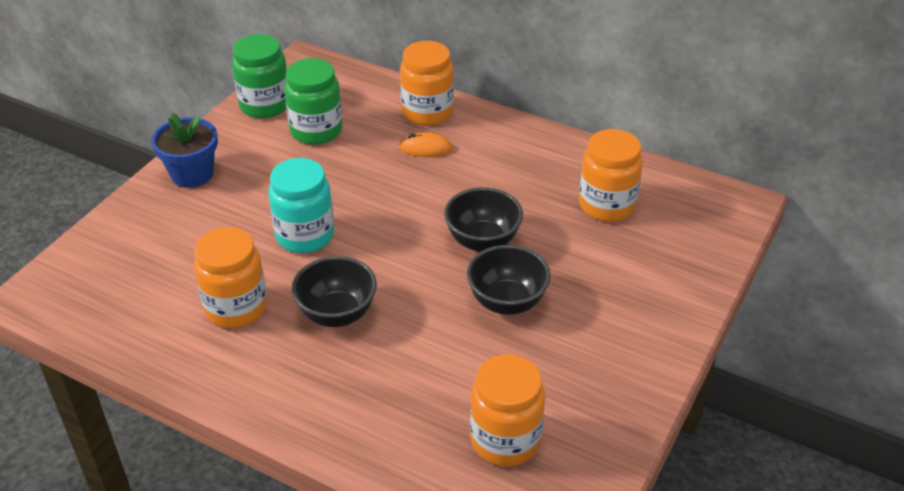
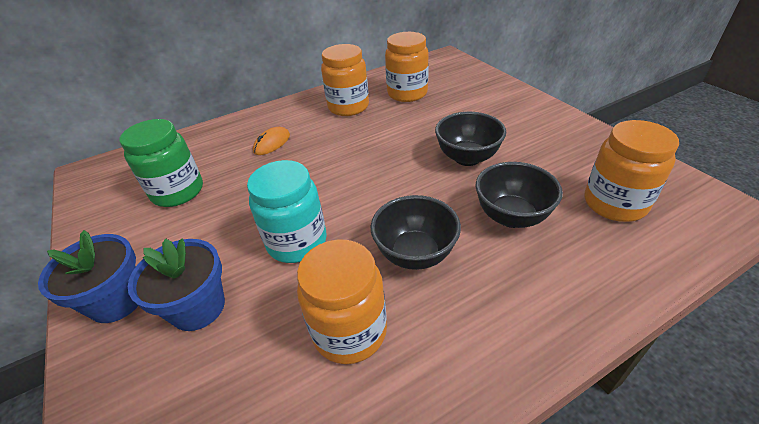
camera: 55 degrees left, 0 degrees up
green jar [232,34,287,118] -> none
orange jar [400,41,454,126] -> orange jar moved to [321,44,369,116]
black bowl [444,187,523,252] -> black bowl moved to [476,162,563,228]
none -> blue flower pot [128,238,225,331]

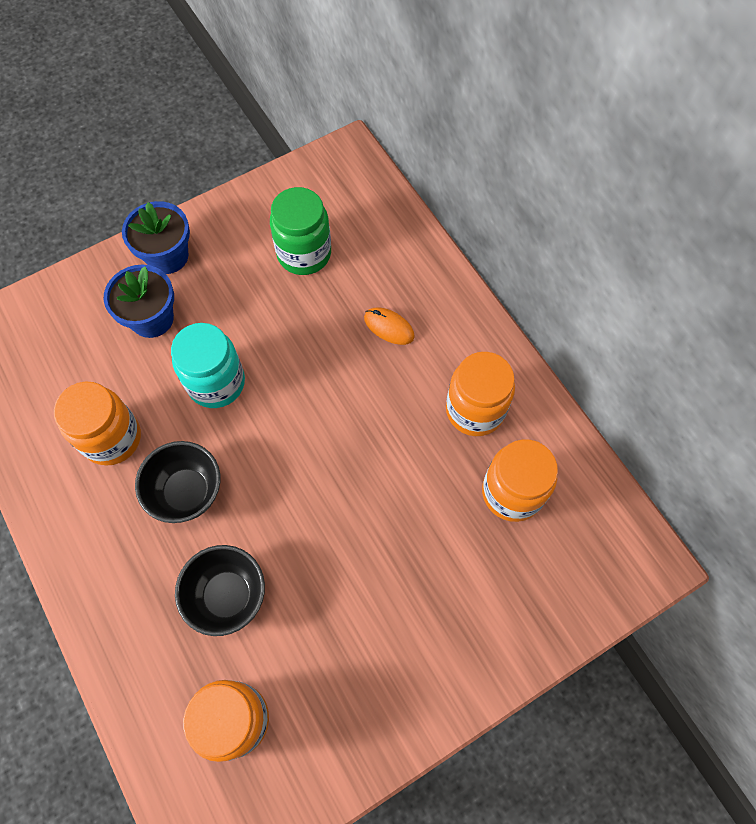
camera: 85 degrees right, 25 degrees up
black bowl [435,112,506,166] -> none

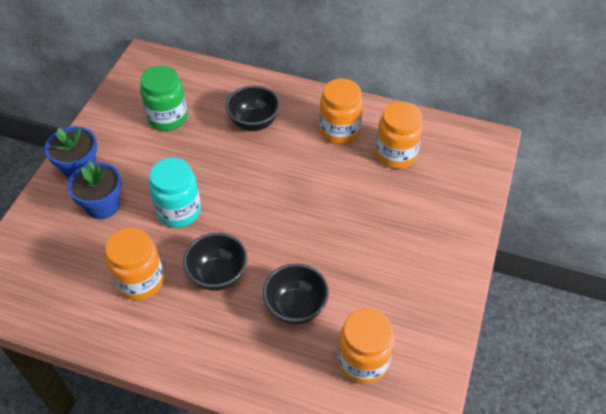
camera: 40 degrees left, 15 degrees down
orange mouse [364,307,415,345] -> black bowl [226,85,280,131]

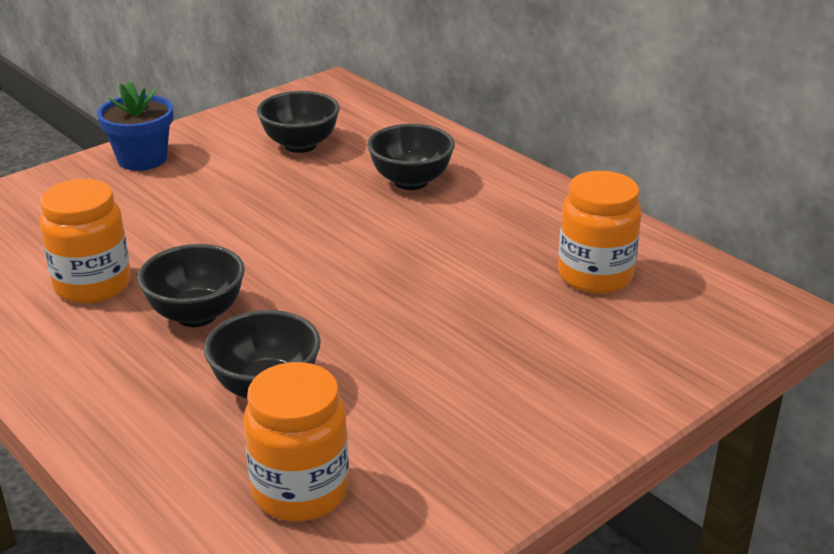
camera: 30 degrees right, 20 degrees down
blue flower pot [67,161,122,219] -> none
green jar [140,65,188,131] -> black bowl [257,91,340,153]
turquoise jar [149,158,201,228] -> none
orange jar [319,78,363,145] -> none

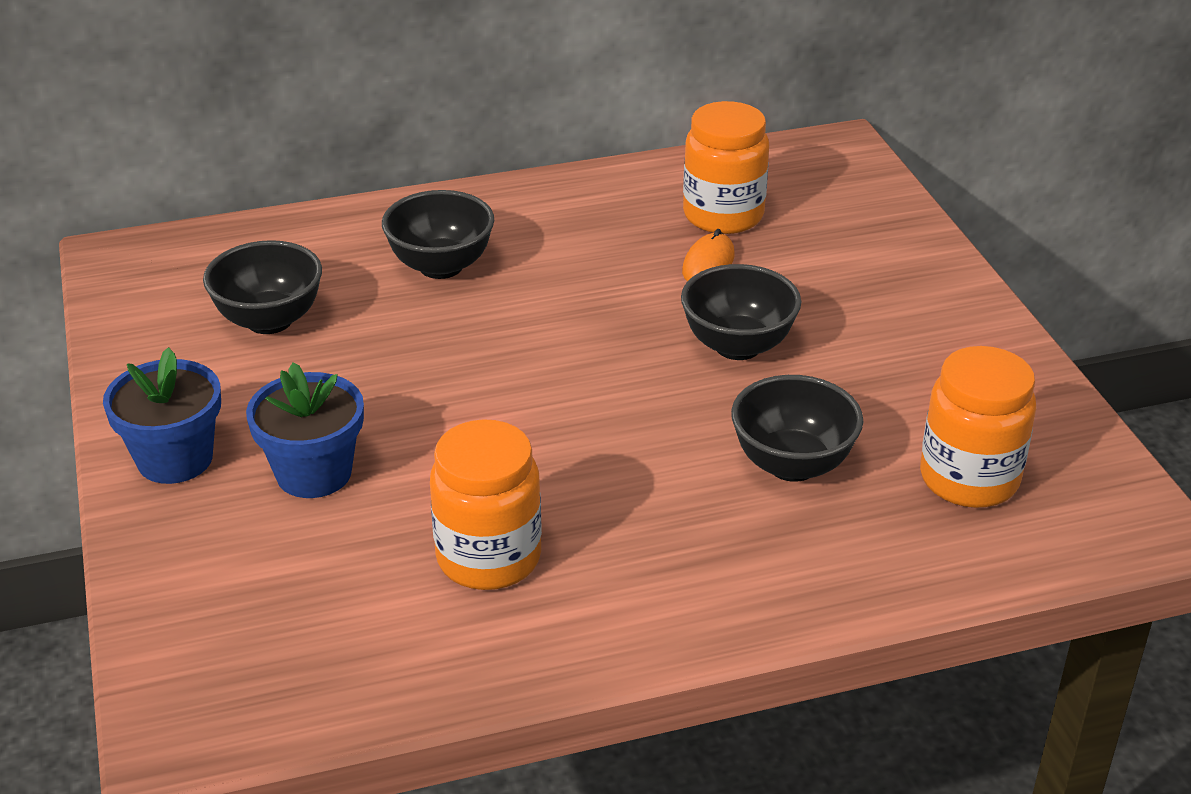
camera: 65 degrees left, 5 degrees up
black bowl [137,244,245,327] -> black bowl moved to [681,264,801,360]
none -> blue flower pot [246,362,364,498]
none -> orange mouse [682,229,735,281]

